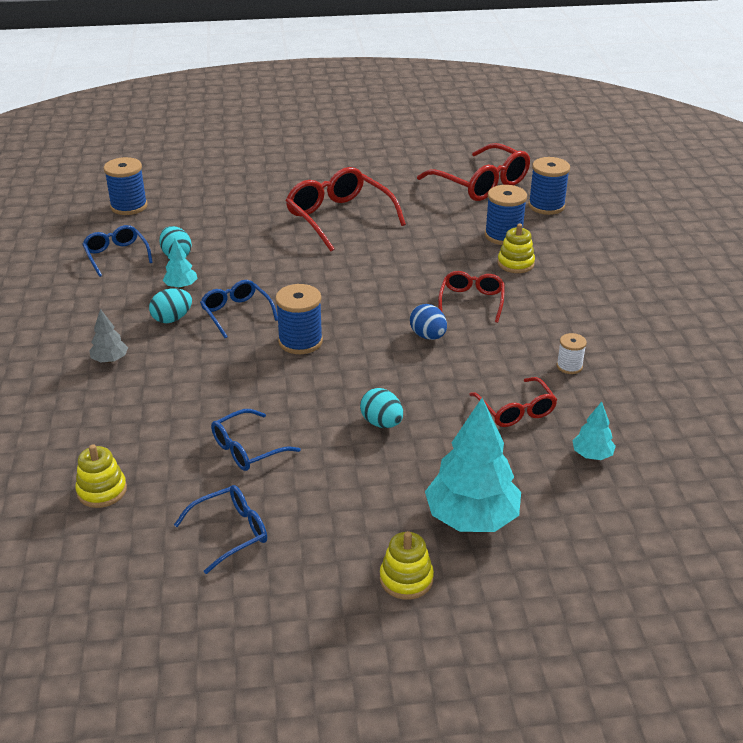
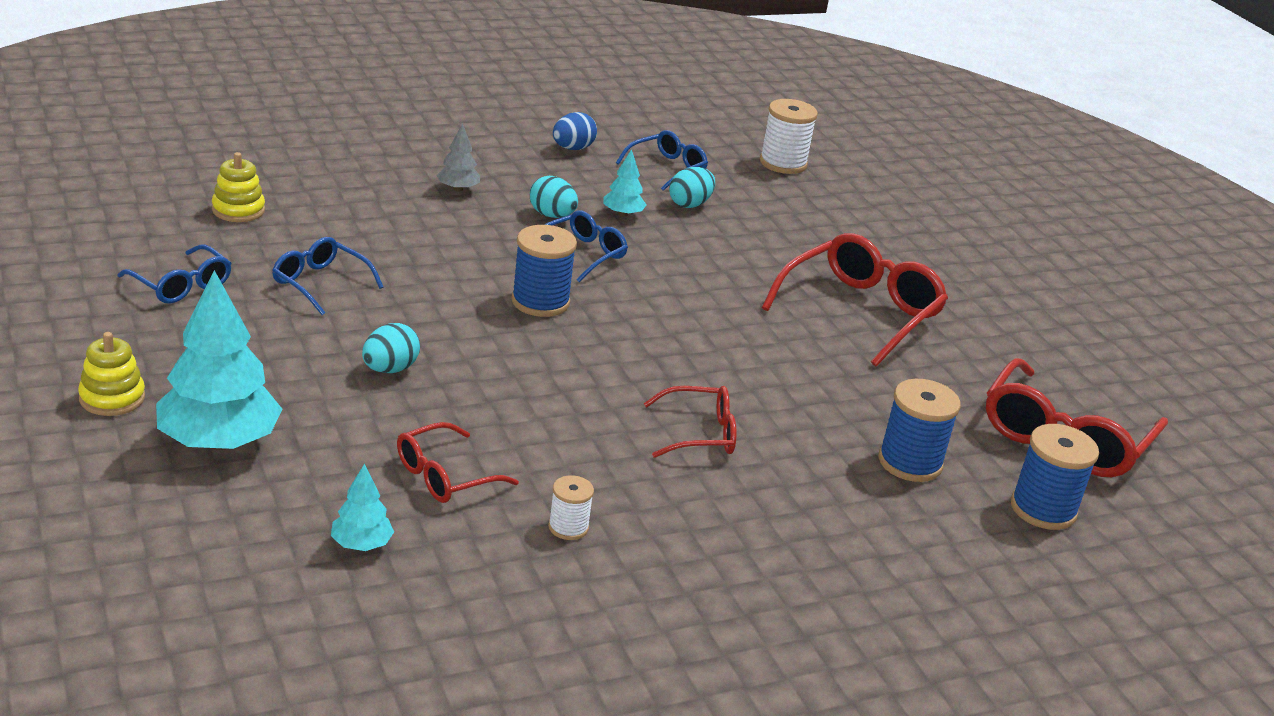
camera: 70 degrees right, 5 degrees down
blue spool [104,157,148,215] -> white spool [760,99,818,174]
blue egg [410,304,447,340] -> blue egg moved to [553,112,597,150]
yellow stacking toy [497,223,535,273] -> none

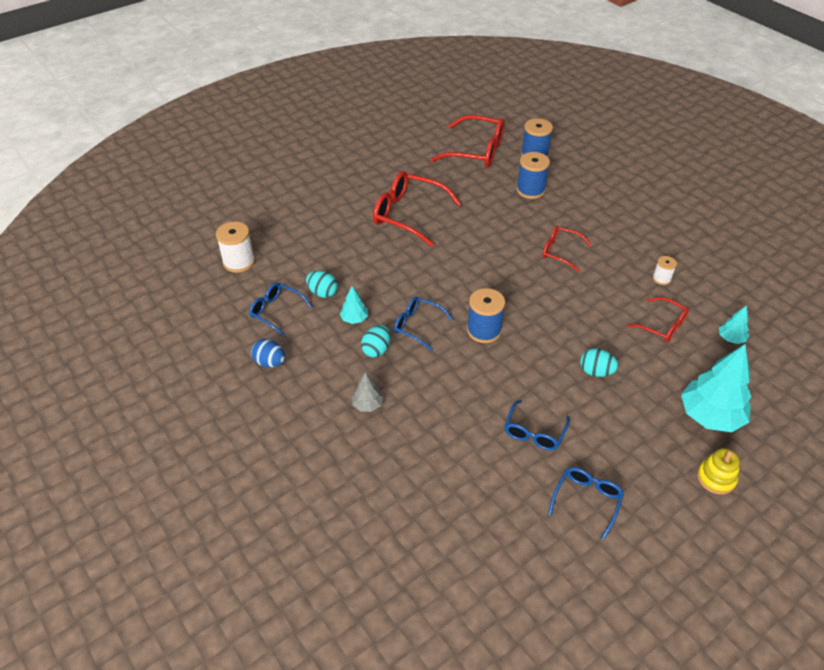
camera: 100 degrees left, 15 degrees up
yellow stacking toy [212,152,265,222] -> none
red glasses [644,386,736,458] -> red glasses turned 45 degrees counterclockwise [542,226,592,272]

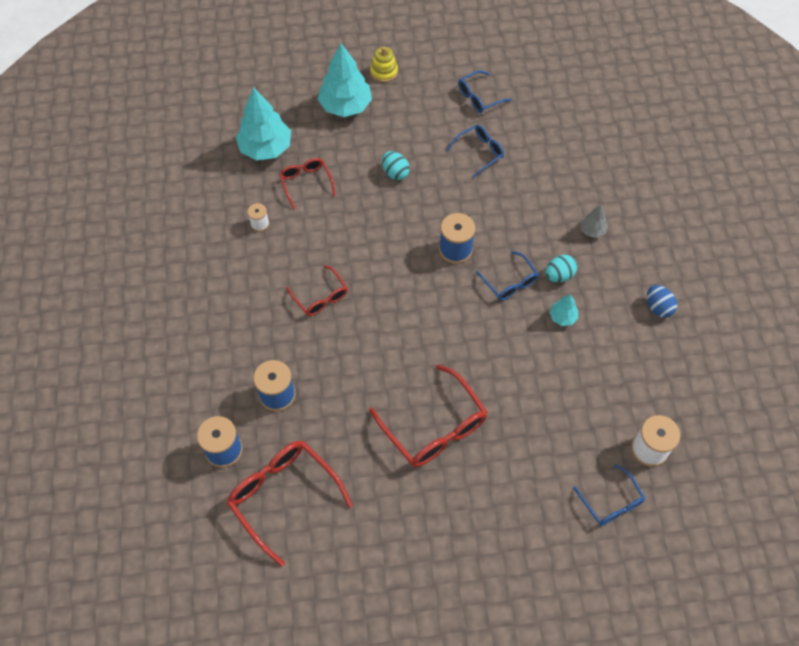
camera: 150 degrees left, 15 degrees up
blue glasses [249,283,312,336] -> blue glasses moved to [573,464,646,526]
turquoise egg [306,271,338,298] -> none
turquoise tree [719,305,749,344] -> turquoise tree [236,87,291,160], size x2.09

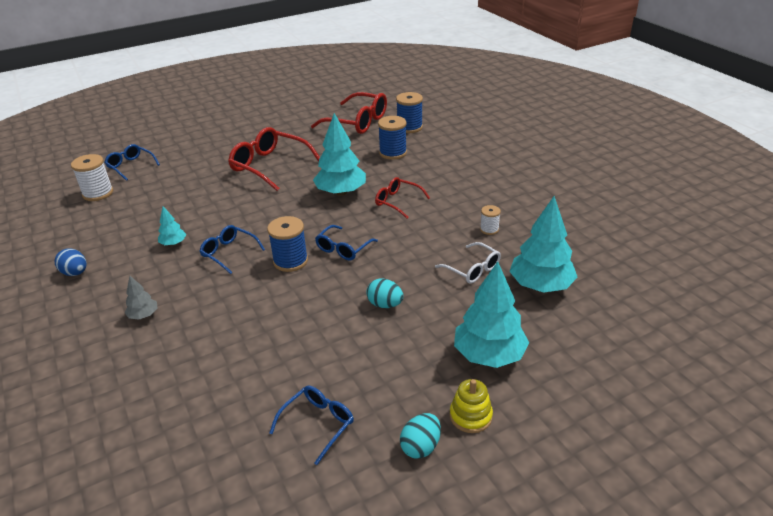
camera: 160 degrees right, 25 degrees down
red glasses [279,158,336,209] -> white glasses [435,242,501,283]
blue glasses [447,125,504,178] -> blue glasses moved to [315,225,378,260]
turquoise egg [545,255,577,282] -> turquoise egg moved to [400,413,441,459]
none -> turquoise tree [313,113,366,196]

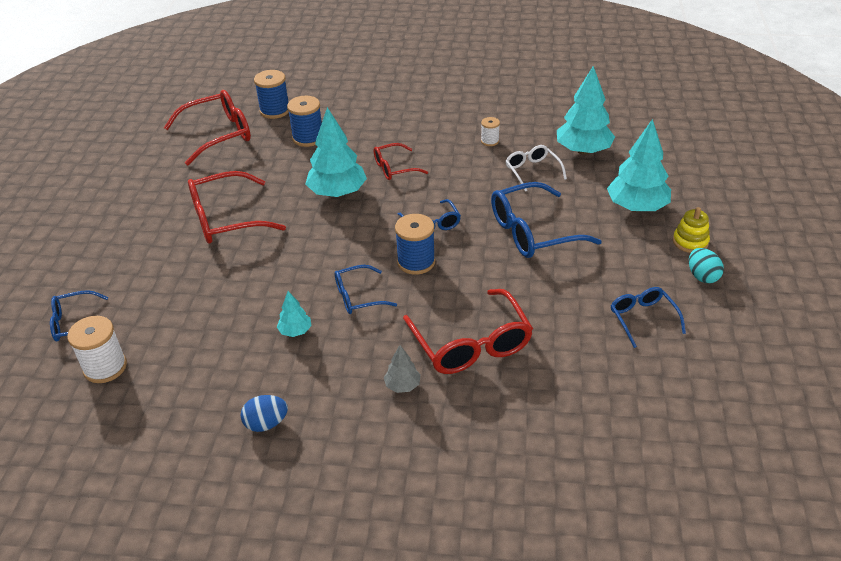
camera: 55 degrees left, 5 degrees up
turquoise egg [366,278,404,308] -> blue glasses [491,182,602,258]
white glasses [435,242,501,283] -> white glasses turned 105 degrees counterclockwise [505,145,567,192]
none -> red glasses [403,289,533,374]

